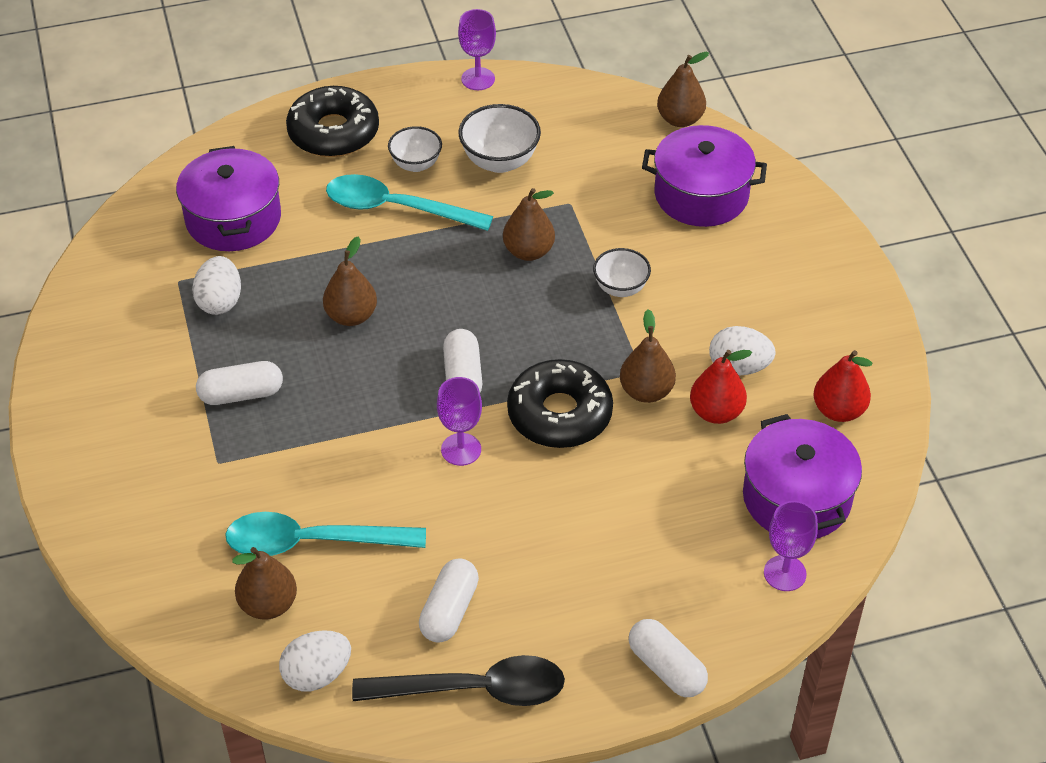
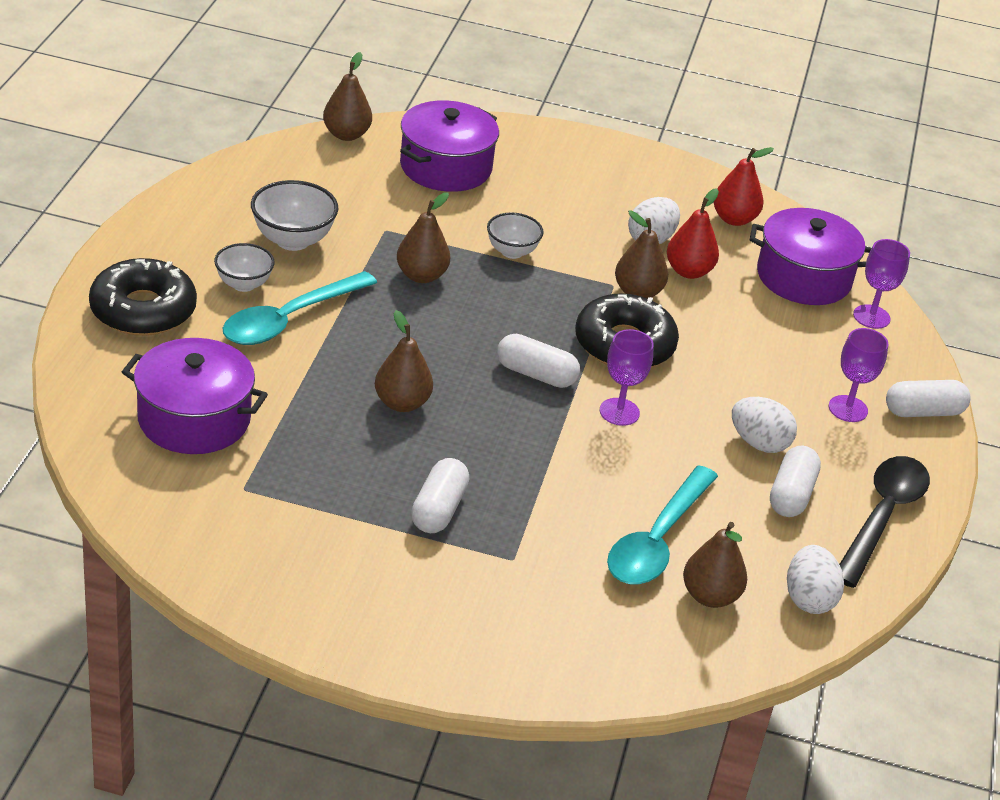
camera: 65 degrees left, 10 degrees down
white egg [192,256,241,315] -> white egg moved to [732,397,797,453]
white capsule [419,559,479,643] -> white capsule turned 60 degrees clockwise [770,445,821,517]
purple goblet [458,9,496,90] -> purple goblet moved to [829,328,888,422]

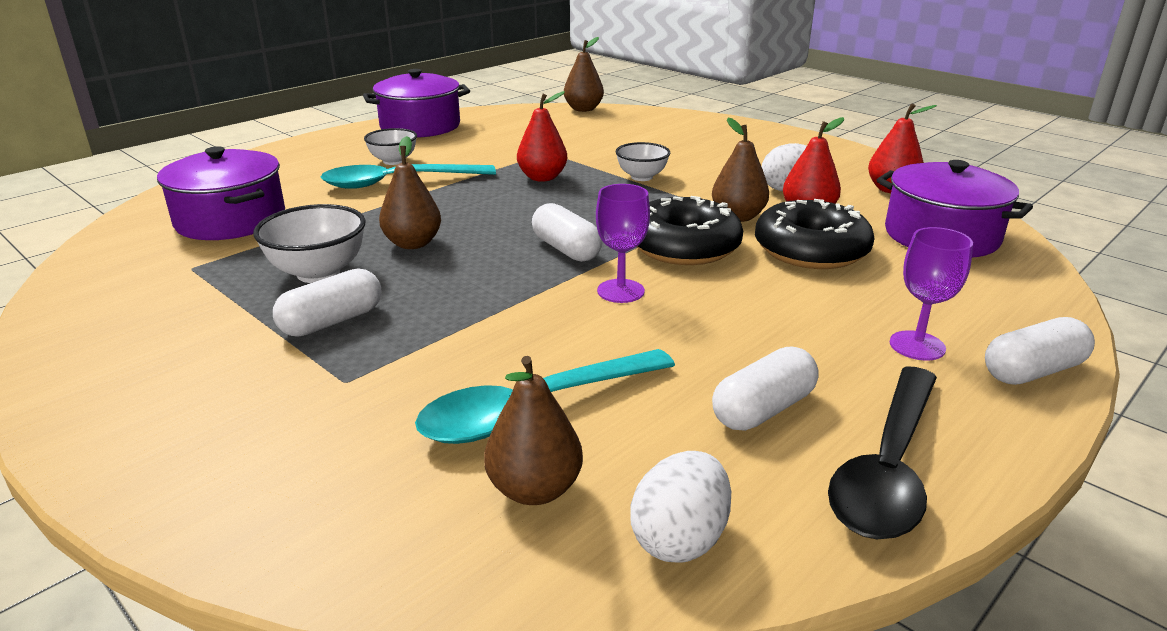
camera: 35 degrees right, 10 degrees down
black donut [89,258,197,336] -> black donut moved to [755,199,874,269]
white bowl [251,180,338,251] -> white bowl moved to [253,204,366,283]
brown pear [397,192,450,283] -> red pear [517,91,567,182]
purple pot [400,100,499,192] -> purple pot moved to [363,69,470,138]
white egg [732,397,797,453] -> none
black spoon [839,456,930,588] -> black spoon turned 150 degrees clockwise [828,366,937,539]
purple goblet [853,239,910,329] -> none
white capsule [886,380,971,417] -> white capsule turned 45 degrees counterclockwise [985,317,1095,385]

